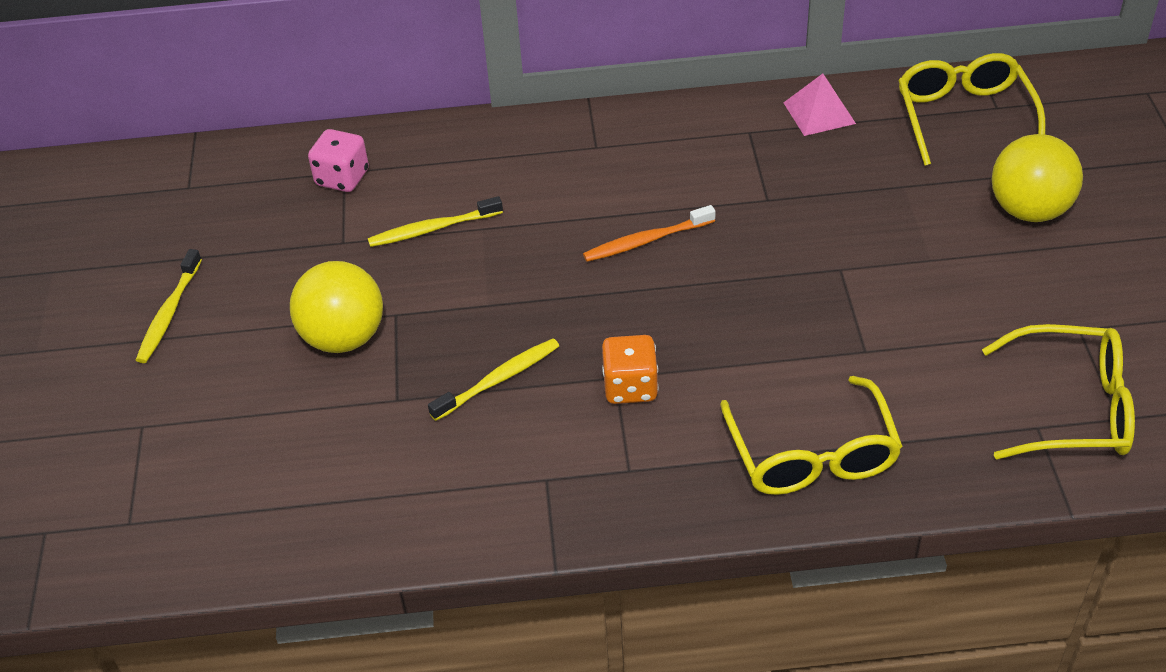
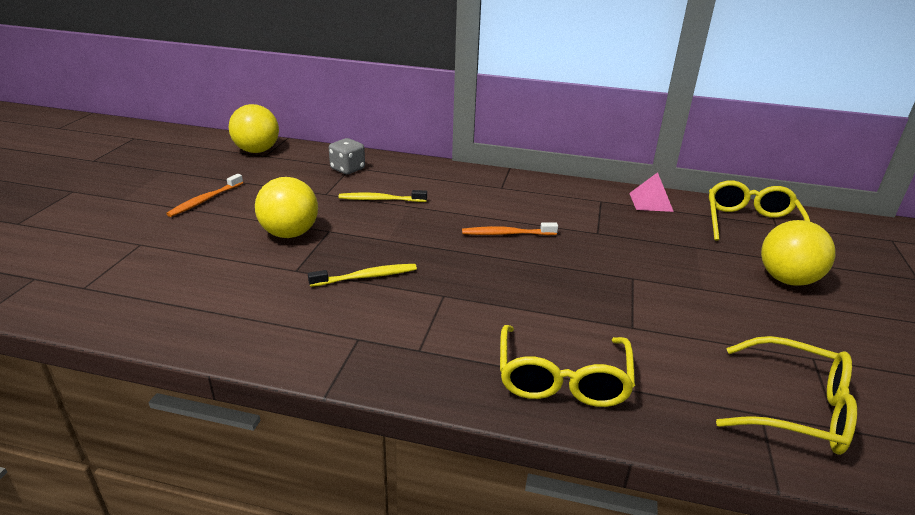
camera: 15 degrees right, 15 degrees down
yellow toothbrush [136,249,202,363] -> orange toothbrush [166,174,243,217]
pink dice [308,129,369,192] -> grey dice [329,138,365,174]
orange dice [602,335,659,404] -> none
none -> yellow ball [229,104,279,153]

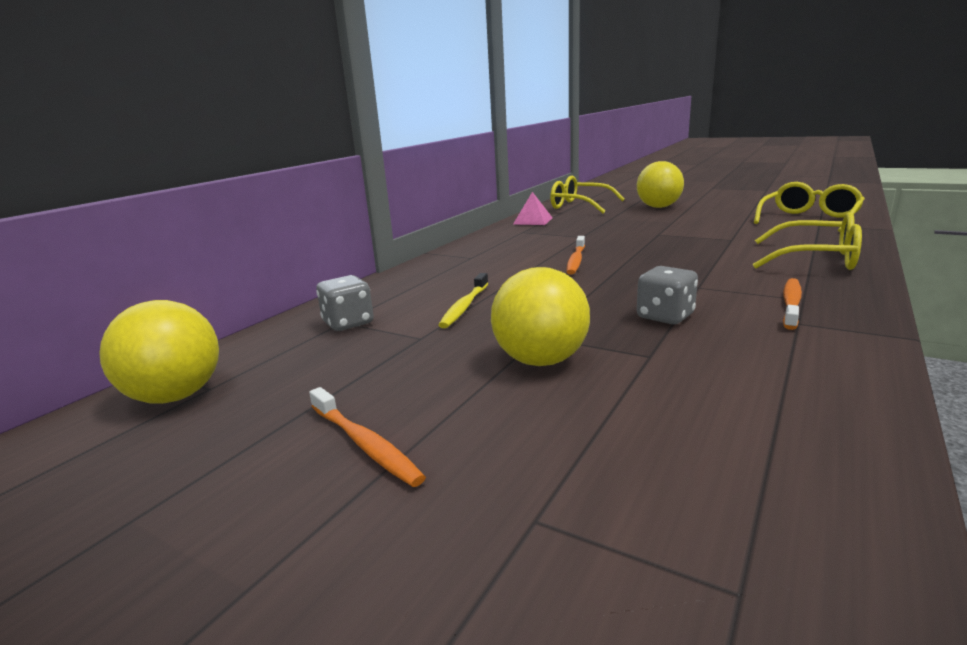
camera: 70 degrees left, 10 degrees down
yellow toothbrush [308,264,417,287] -> grey dice [637,266,698,324]
none -> orange toothbrush [783,278,802,330]

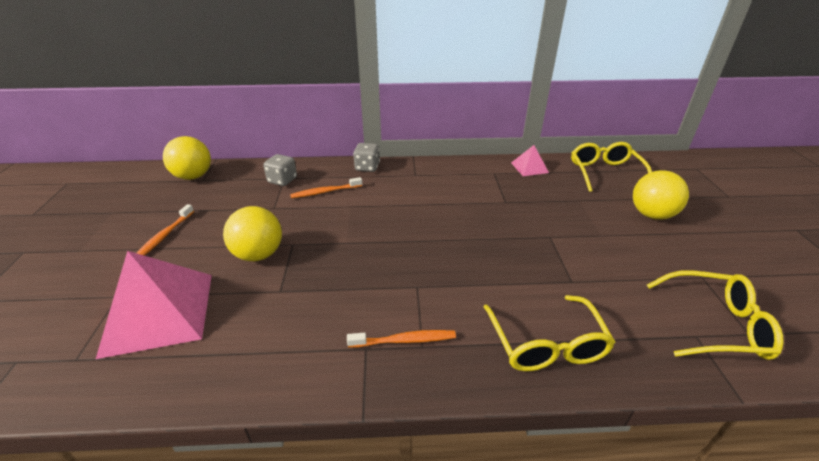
camera: 55 degrees right, 15 degrees up
yellow toothbrush [439,273,489,328] -> none
orange toothbrush [567,236,585,274] -> orange toothbrush moved to [290,177,362,198]
grey dice [637,266,698,324] -> grey dice moved to [353,143,380,172]
none -> pink pyramid [96,251,212,359]

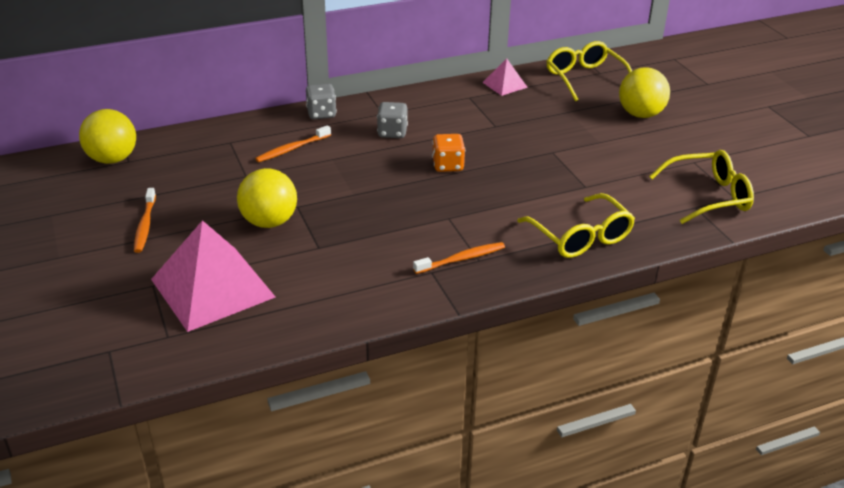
camera: 20 degrees left, 0 degrees up
grey dice [263,154,297,186] -> grey dice moved to [377,102,408,138]
none -> orange dice [432,134,465,172]

